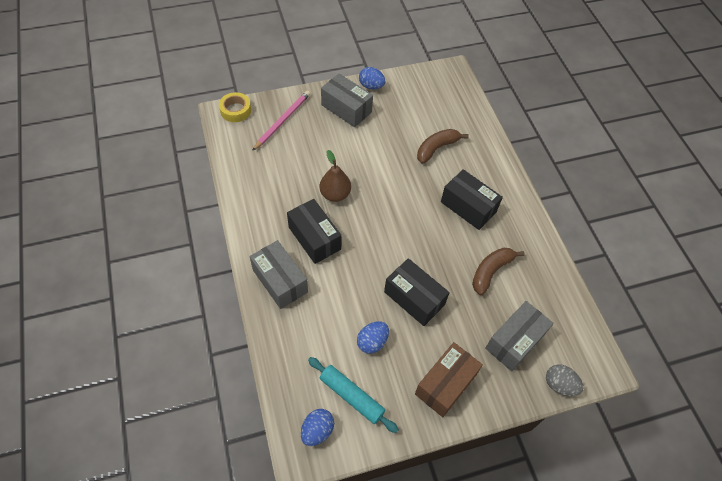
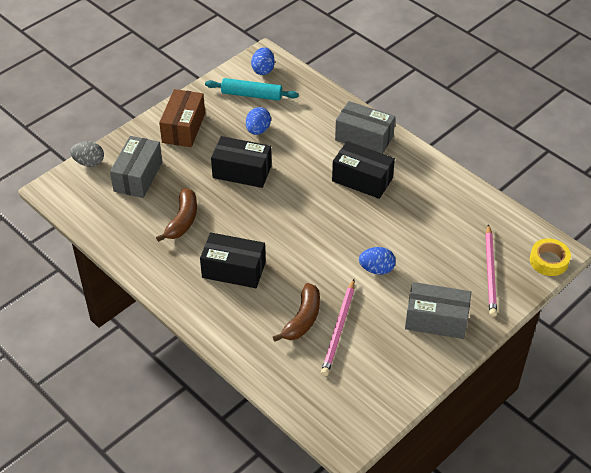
camera: 155 degrees right, 10 degrees down
brown pear [320,150,351,202] -> none
blue egg [359,67,385,89] -> blue egg moved to [359,247,396,275]
none -> pink pencil [321,279,355,376]

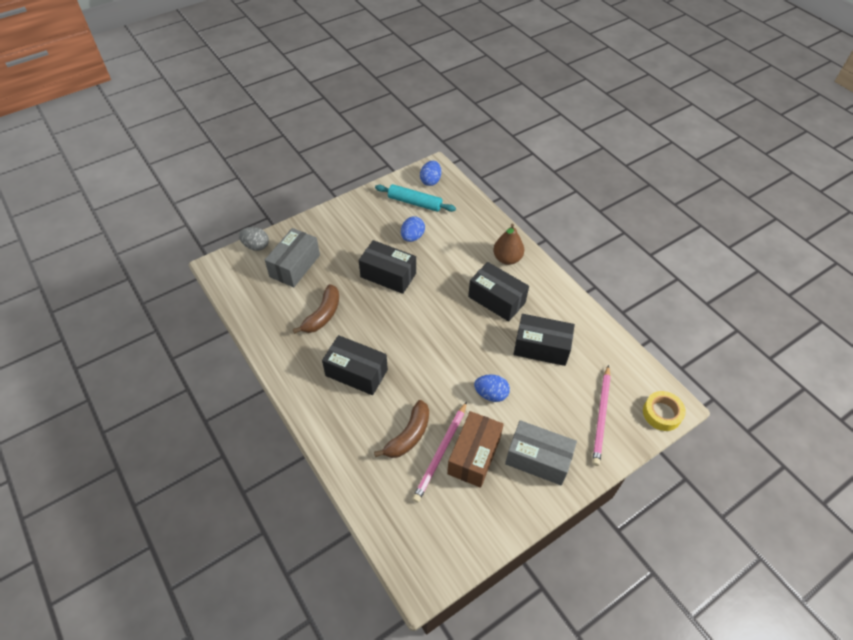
camera: 10 degrees right, 5 degrees up
brown box [159,89,205,147] -> brown box moved to [447,411,504,488]
grey box [335,101,395,154] -> brown pear [493,224,524,265]
none -> black box [513,314,575,366]

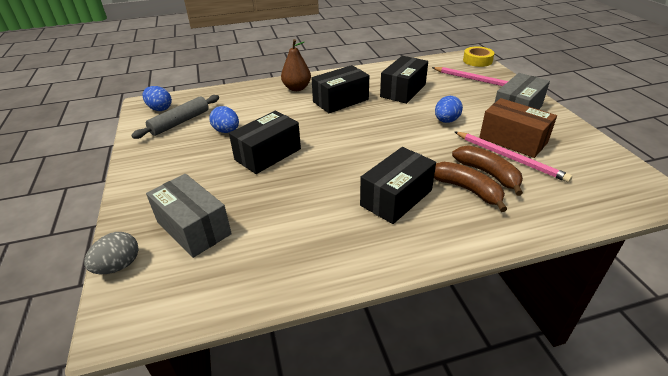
camera: 70 degrees left, 15 degrees down
brown banana [293,284,339,334] -> brown banana moved to [434,162,507,212]
turquoise rolling pin [375,184,456,212] -> grey rolling pin [131,95,219,139]

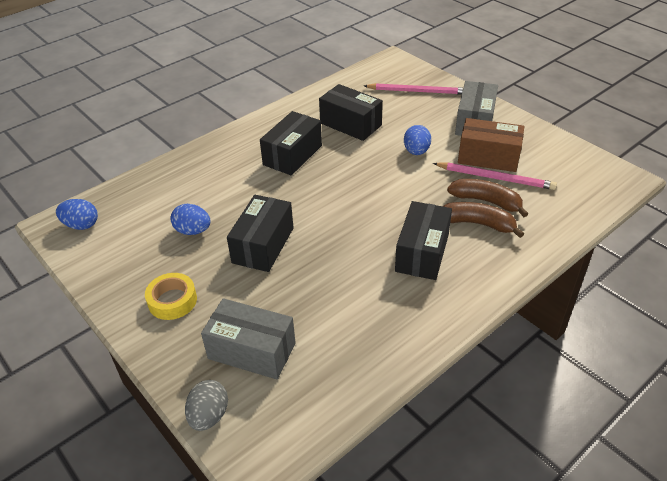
camera: 25 degrees left, 5 degrees up
grey rolling pin [131,95,219,139] -> none
brown pear [281,39,311,91] -> none
black box [380,56,428,104] -> black box turned 60 degrees counterclockwise [319,84,383,141]
yellow tape [463,47,494,67] -> yellow tape moved to [145,273,197,320]

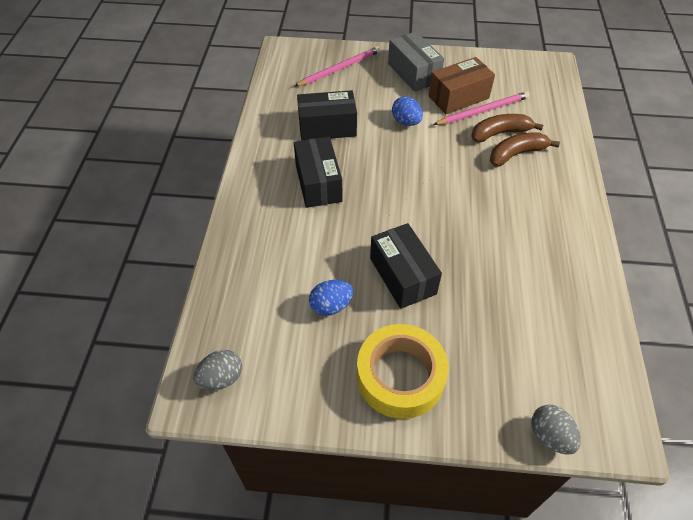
camera: 45 degrees left, 10 degrees up
blue egg [56,199,98,230] -> grey egg [193,350,242,390]
yellow tape [145,273,197,320] -> yellow tape [357,324,449,419], size x1.71
grey box [201,298,296,379] -> none
black box [395,201,452,280] -> none

